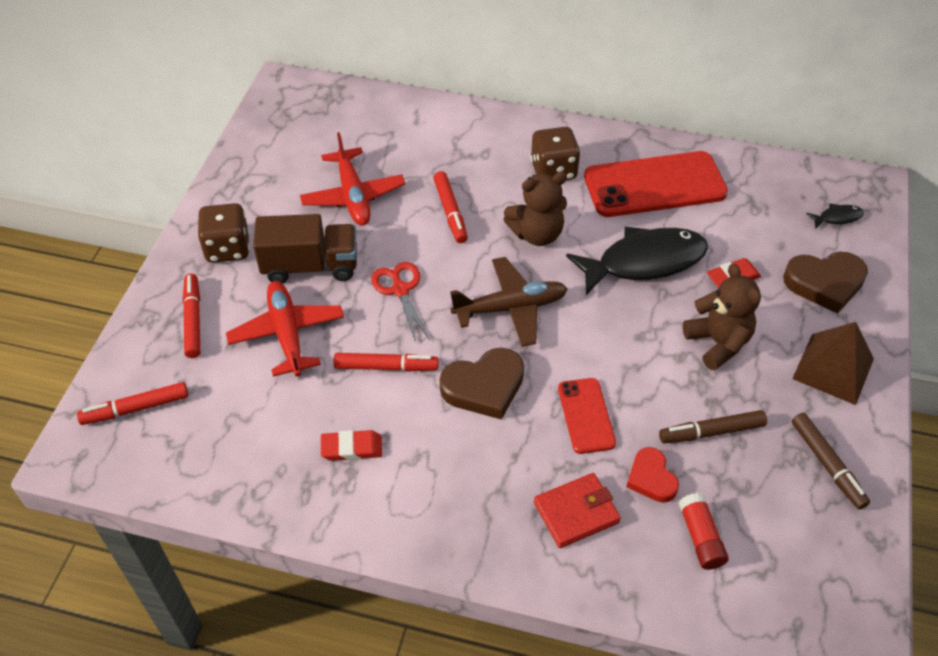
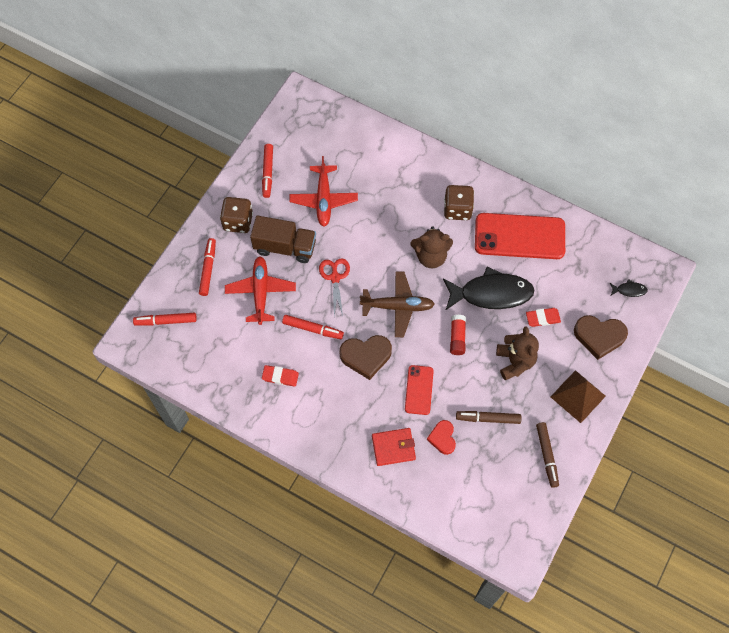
camera: 15 degrees right, 15 degrees up
red marker [433,171,468,243] -> red marker moved to [262,144,273,198]
red glue stick [679,493,729,570] -> red glue stick moved to [450,314,466,355]

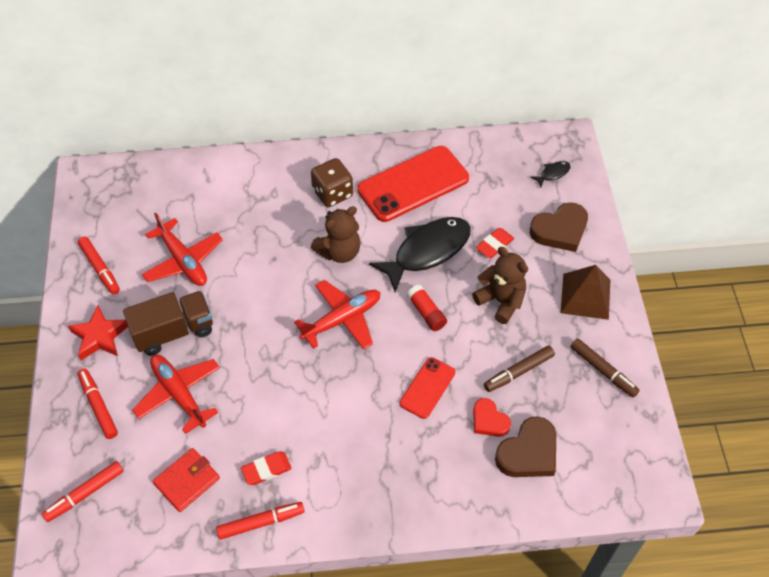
camera: 35 degrees left, 10 degrees down
brown dice [220,197,253,233] -> red star [68,306,128,360]
red marker [282,315,344,339] -> red marker moved to [216,502,304,540]
red scissors [319,258,350,316] -> none
brown heart [340,335,392,380] -> brown heart moved to [495,416,556,477]
brown plane [360,271,435,337] -> red plane [294,280,381,350]
red wallet [372,428,416,466] -> red wallet moved to [153,448,220,512]
red phone [405,365,434,415] -> red phone turned 60 degrees clockwise [400,357,455,419]

